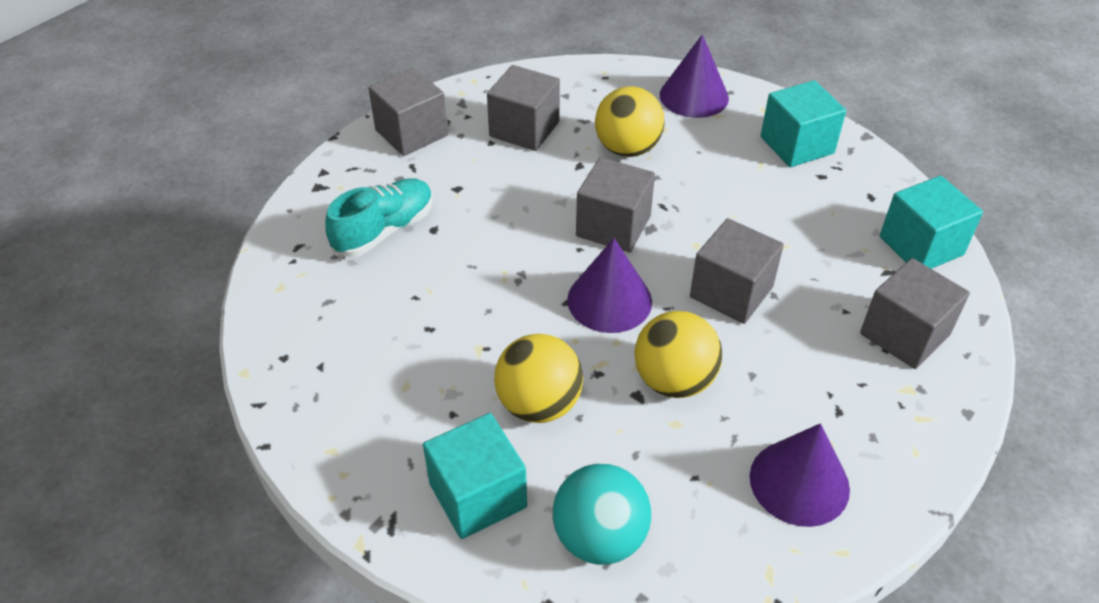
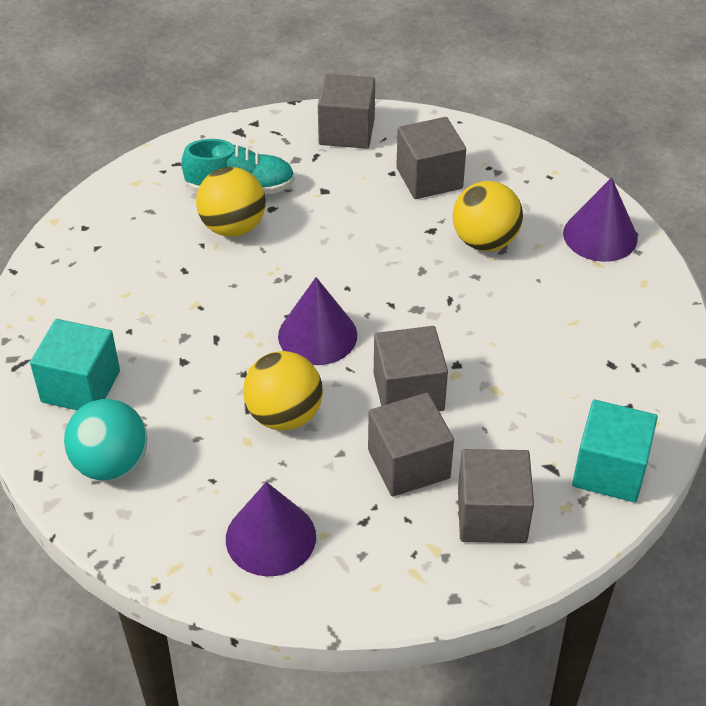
camera: 45 degrees right, 0 degrees up
yellow ball [494,334,583,423] -> yellow ball moved to [196,167,266,237]
grey cube [576,157,655,253] -> grey cube moved to [368,393,454,496]
turquoise cube [760,80,846,167] -> none

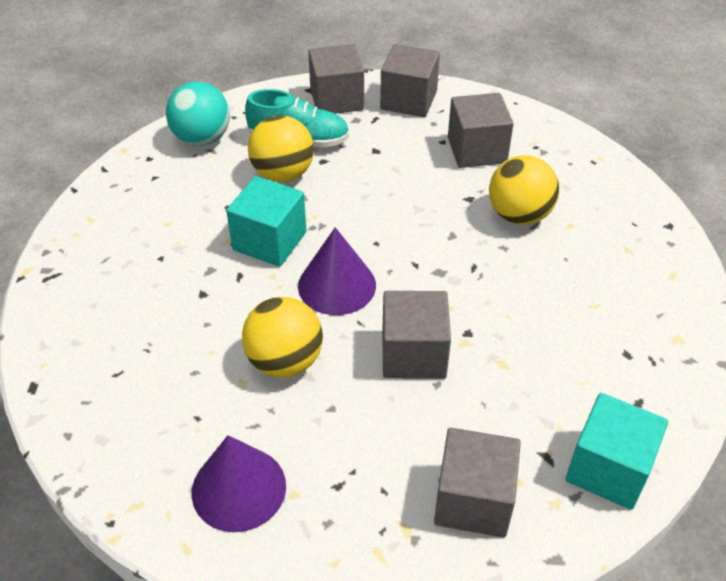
camera: 10 degrees right, 0 degrees up
turquoise cube [30,319,120,410] -> turquoise cube moved to [226,176,307,267]
turquoise ball [64,399,147,481] -> turquoise ball moved to [166,82,230,146]
grey cube [368,393,454,496] -> grey cube moved to [308,44,364,114]
purple cone [563,177,637,262] -> none

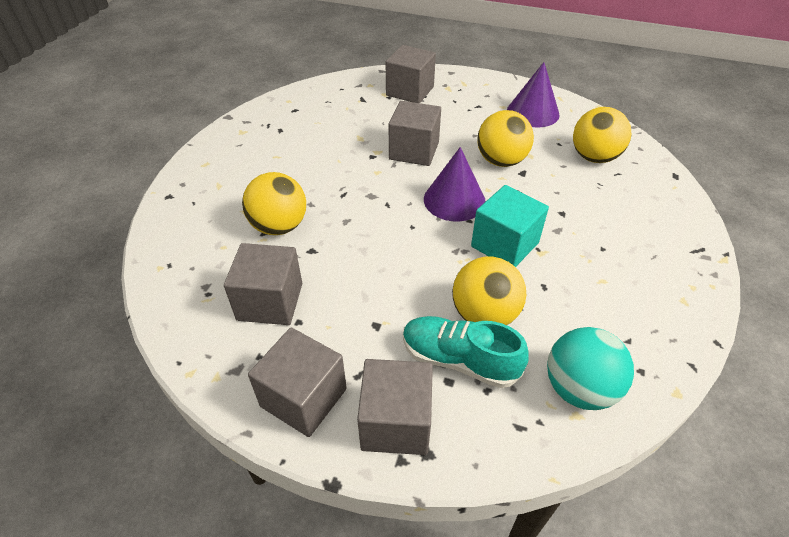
camera: 165 degrees left, 0 degrees up
turquoise cube [565,393,668,510] -> none
none -> yellow ball [573,107,631,163]

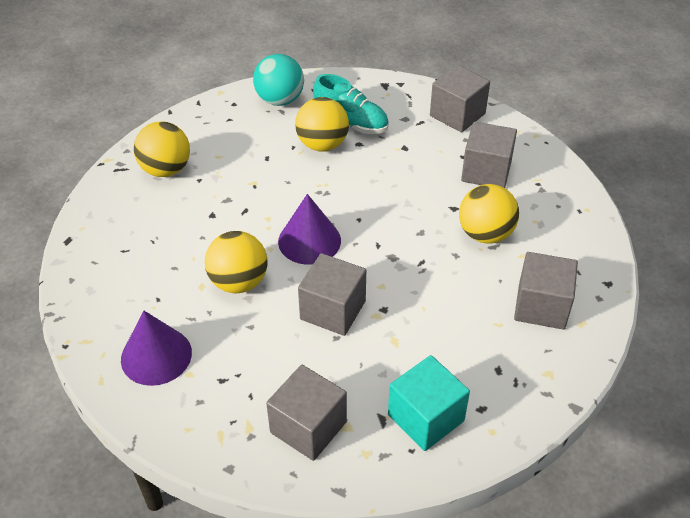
camera: 170 degrees left, 0 degrees up
grey cube [357,359,433,455] -> grey cube moved to [514,252,578,330]
turquoise cube [471,185,549,267] -> turquoise cube moved to [388,355,470,451]
yellow ball [573,107,631,163] -> yellow ball moved to [134,121,190,177]

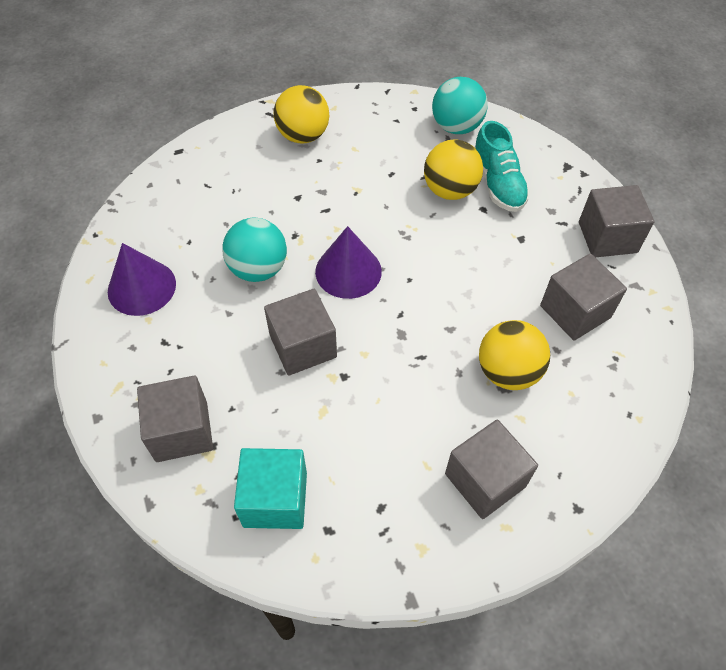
camera: 40 degrees right, 10 degrees up
yellow ball [205,231,268,293] -> turquoise ball [222,218,287,282]

